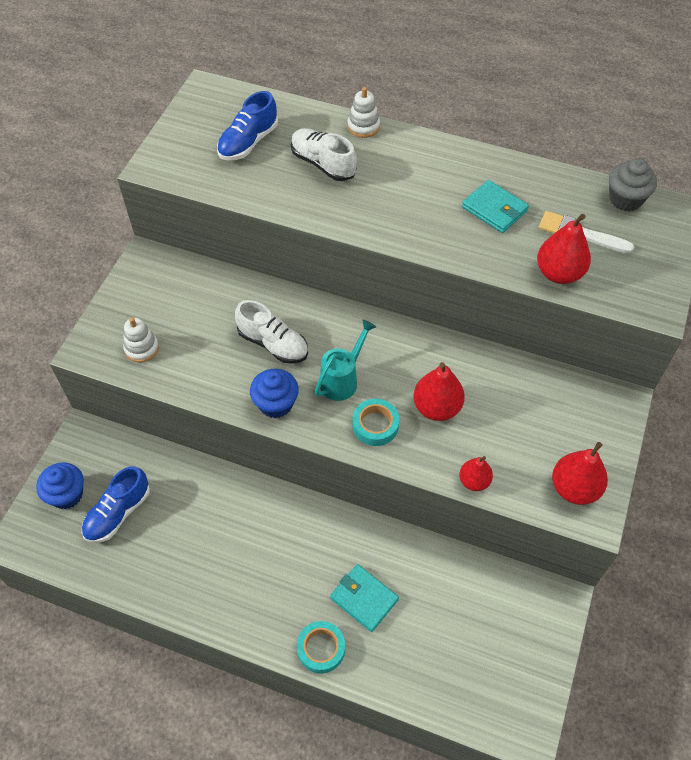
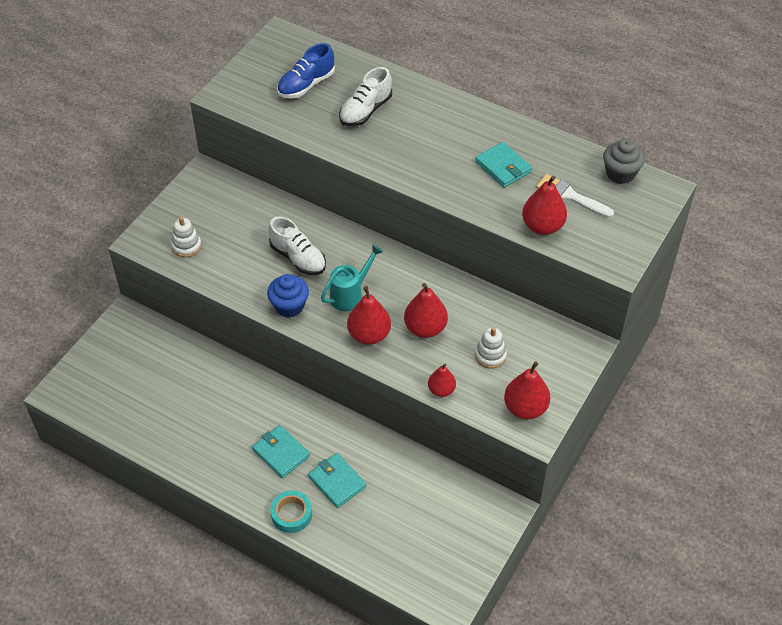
camera: 10 degrees right, 5 degrees down
blue cupcake [36,462,84,509] -> none
blue shoe [82,466,150,543] -> none
white shoe [291,128,357,181] -> white shoe turned 105 degrees counterclockwise [339,67,392,126]
white stacking toy [347,87,380,138] -> white stacking toy moved to [475,327,507,369]
turquoise tape [352,399,399,446] -> red pear [347,286,391,345]
none -> turquoise wallet [252,425,310,478]

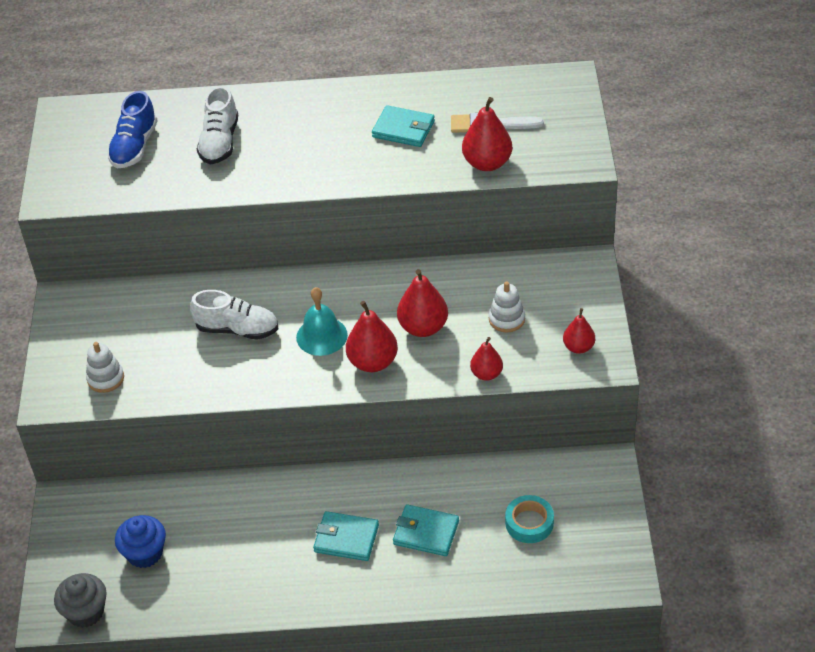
camera: 30 degrees left, 5 degrees down
blue cupcake [267,274,309,317] -> blue cupcake moved to [115,515,166,568]
turquoise tape [270,490,312,533] -> turquoise tape moved to [505,495,554,543]
turquoise watering can [321,244,383,311] -> turquoise bell [296,287,348,356]
red pear [504,361,550,419] -> red pear [563,308,595,354], size x0.62
grey cupcake [603,139,645,184] -> grey cupcake moved to [54,573,107,628]

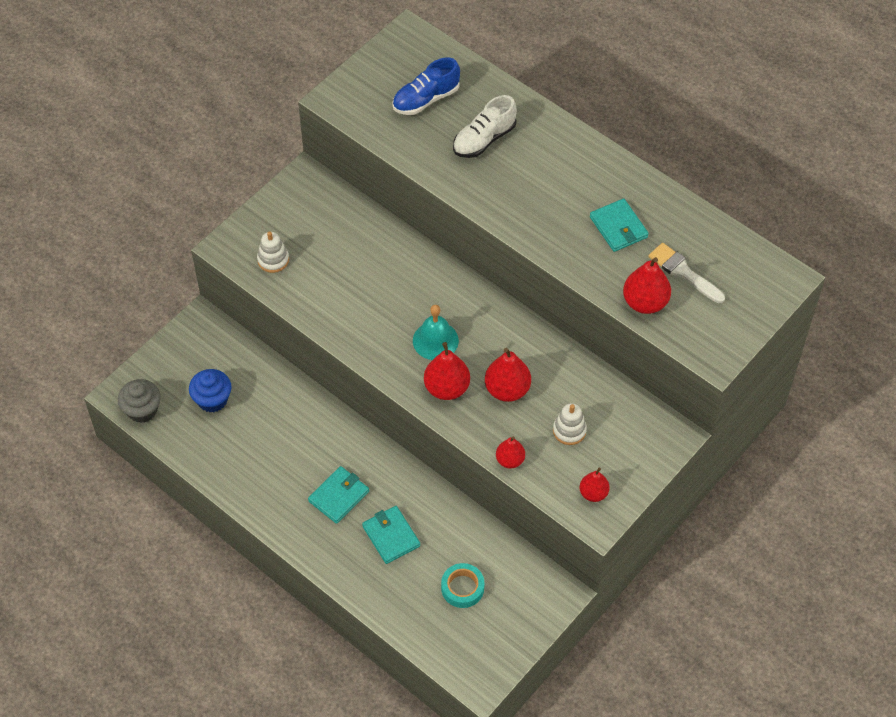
camera: 40 degrees right, 10 degrees up
white shoe [190,290,279,340] -> none
turquoise wallet [313,511,379,561] -> turquoise wallet turned 75 degrees clockwise [308,466,369,524]

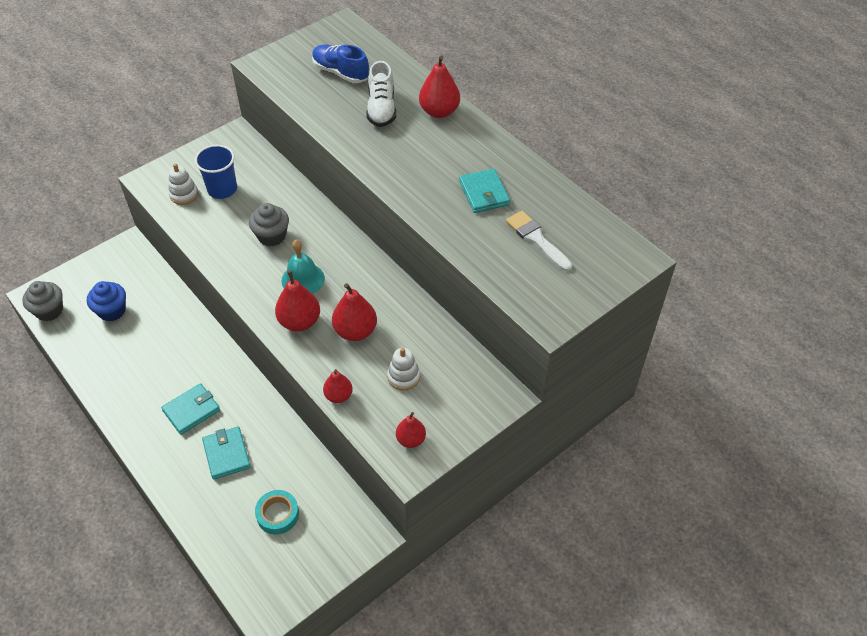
camera: 10 degrees right, 5 degrees down
blue shoe [392,58,460,115] -> blue shoe turned 60 degrees clockwise [312,45,369,83]
white shoe [453,95,517,158] -> white shoe turned 60 degrees counterclockwise [366,61,396,127]
red pear [623,257,671,314] -> red pear moved to [419,55,460,118]
none -> blue cup [195,145,237,199]
none -> grey cupcake [249,203,289,246]

